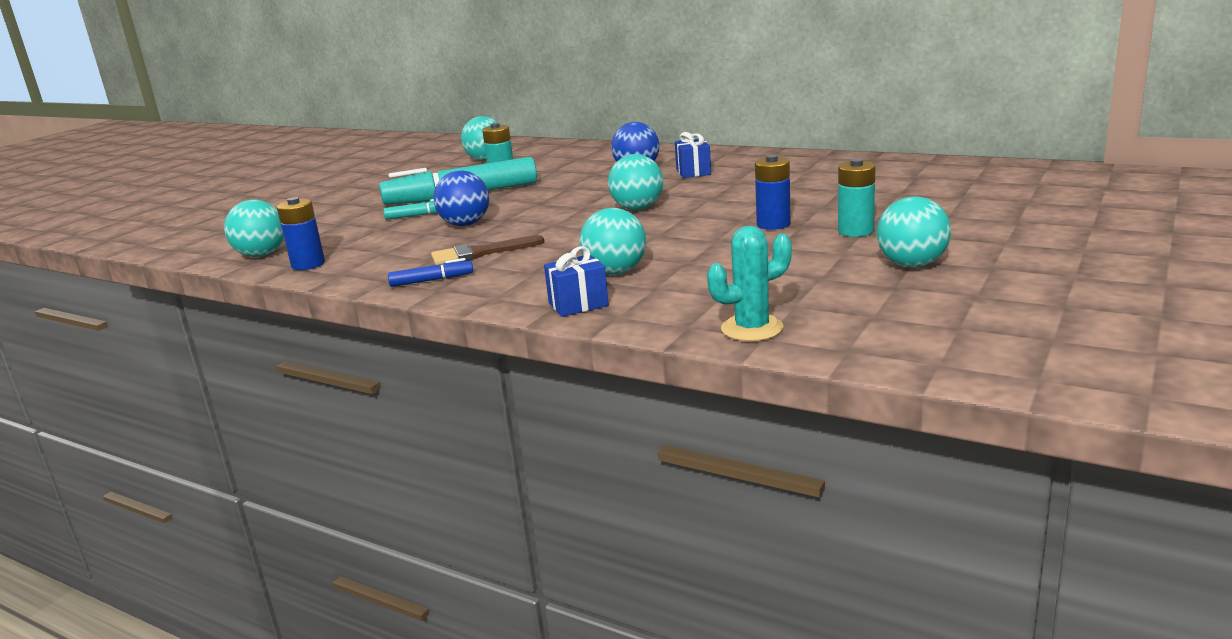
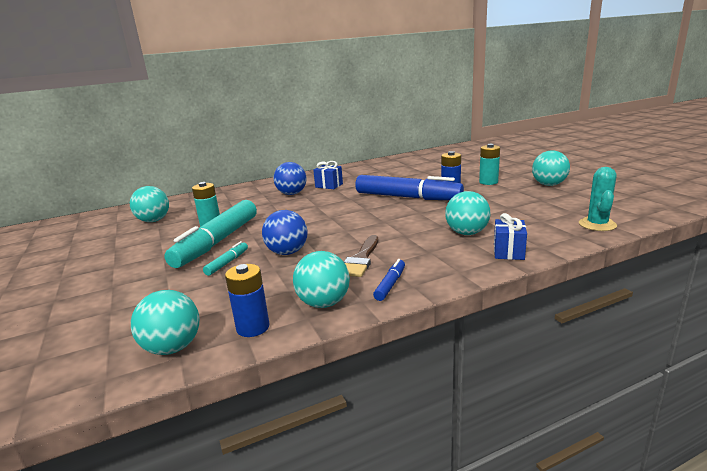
camera: 55 degrees left, 0 degrees up
turquoise ball [608,154,663,210] -> turquoise ball moved to [293,251,350,308]
none -> blue marker [356,175,464,200]

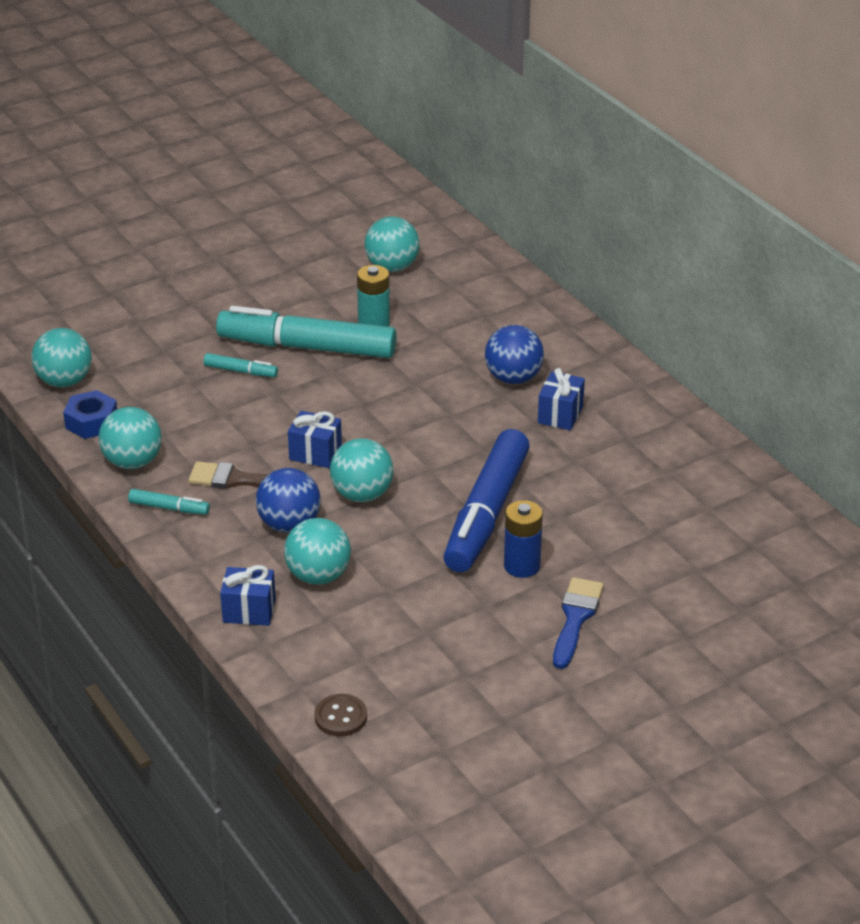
camera: 80 degrees right, 15 degrees up
blue battery [225,264,270,337] -> blue nut [63,390,117,439]
blue ball [262,210,308,255] -> blue ball moved to [256,468,321,533]
blue marker [373,259,405,301] -> turquoise marker [128,489,210,515]
turquoise battery [479,144,500,185] -> blue brush [553,577,604,669]
turquoise ball [532,150,570,186] -> turquoise ball moved to [330,438,393,502]
turquoise cactus [579,167,617,231] -> brown button [314,694,367,736]
none -> blue gift [288,411,342,468]

